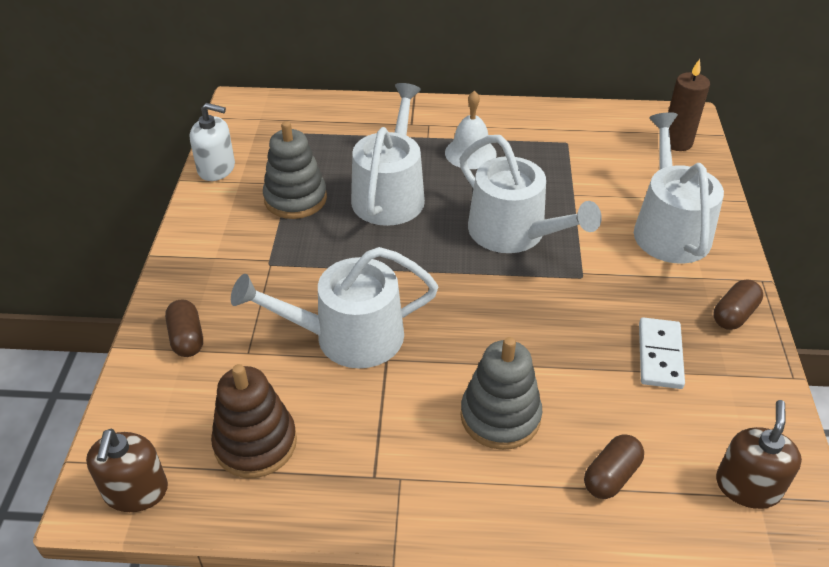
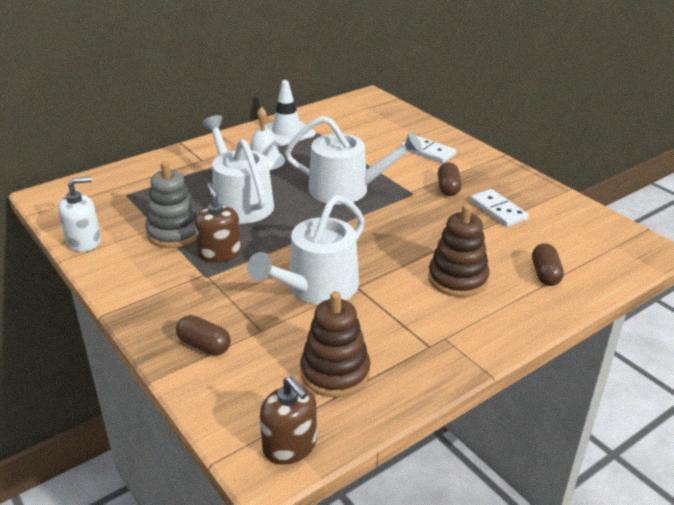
camera: 40 degrees left, 10 degrees down
grey stacking toy [460,337,542,450] -> brown stacking toy [428,204,490,297]
white watering can [634,112,724,264] -> white domino [401,135,456,163]
brown candle [668,59,710,151] -> none
brown capsule [713,279,763,330] -> brown capsule moved to [438,162,461,196]
brown soap dispenser [716,400,802,509] -> brown soap dispenser moved to [195,183,241,263]
none -> white traffic cone [259,80,315,146]

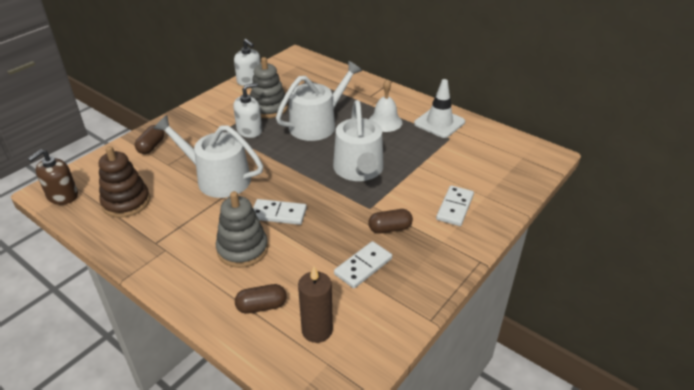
camera: 75 degrees right, 5 degrees up
brown soap dispenser [195,183,241,263] -> white soap dispenser [233,83,262,138]
brown stacking toy [428,204,490,297] -> grey stacking toy [216,191,268,268]
none -> white domino [253,199,307,225]
none -> brown candle [298,267,333,343]

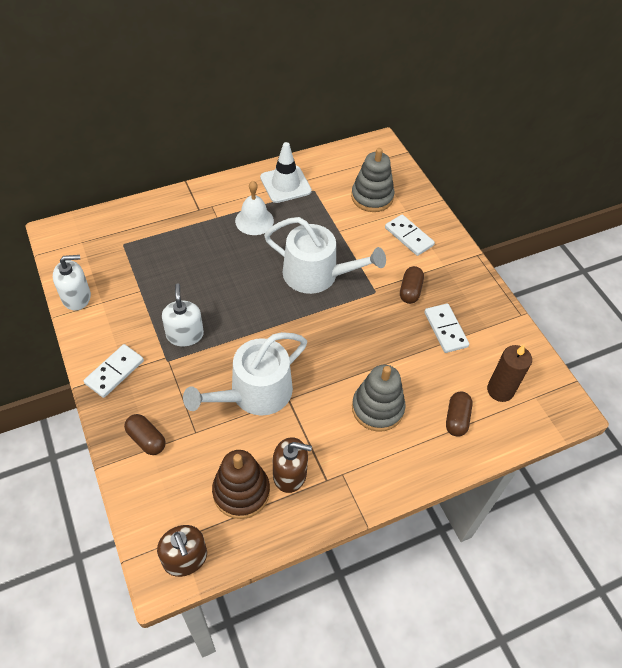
camera: 65 degrees left, 15 degrees up
grey stacking toy [250,57,288,118] -> grey stacking toy moved to [351,148,395,212]
white domino [253,199,307,225] -> white domino moved to [84,344,144,398]
white watering can [276,61,362,141] -> none
none -> brown soap dispenser [273,437,312,493]

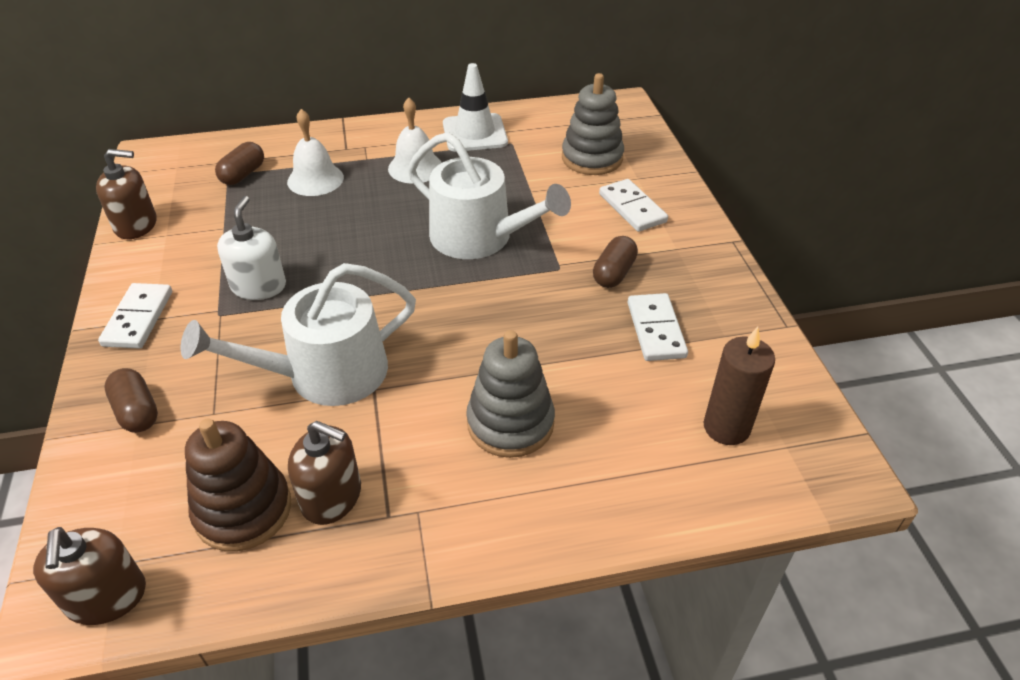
camera: 15 degrees right, 10 degrees down
white soap dispenser [53,255,91,311] -> brown soap dispenser [96,149,157,239]
white domino [84,344,144,398] -> white domino turned 45 degrees counterclockwise [98,283,172,349]
brown capsule [446,392,473,437] -> brown capsule moved to [215,142,264,185]
none -> white bell [287,109,344,196]

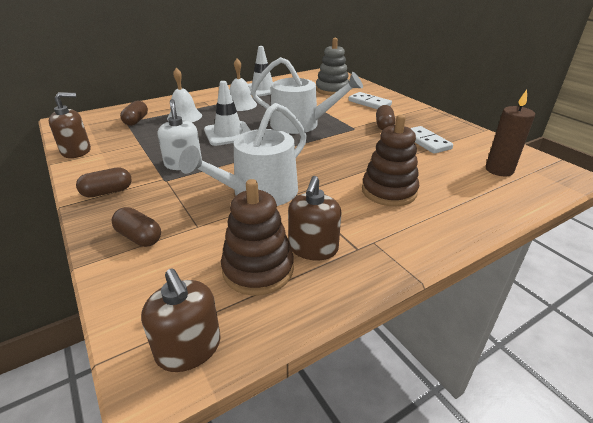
camera: 20 degrees left, 10 degrees down
white domino [98,283,172,349] -> brown capsule [76,167,132,197]
brown soap dispenser [288,421,361,525] -> brown soap dispenser turned 105 degrees clockwise [288,176,341,260]
grey stacking toy [466,330,555,458] -> brown stacking toy [362,115,419,206]
none -> white traffic cone [204,81,251,146]

